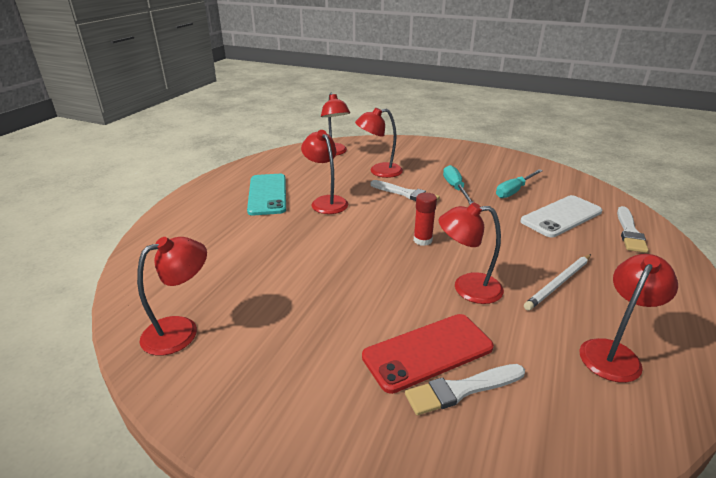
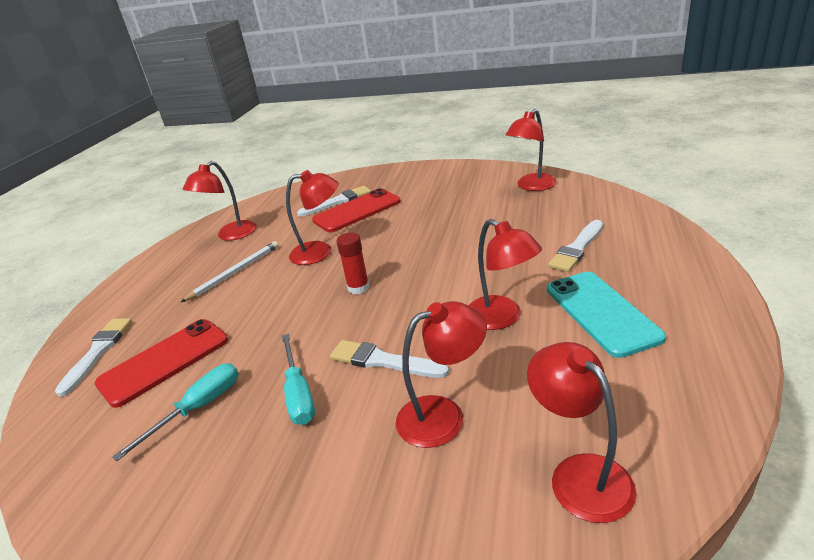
camera: 175 degrees right, 0 degrees up
white phone [520,195,602,237] -> red phone [95,319,228,408]
none -> white brush [548,220,603,272]

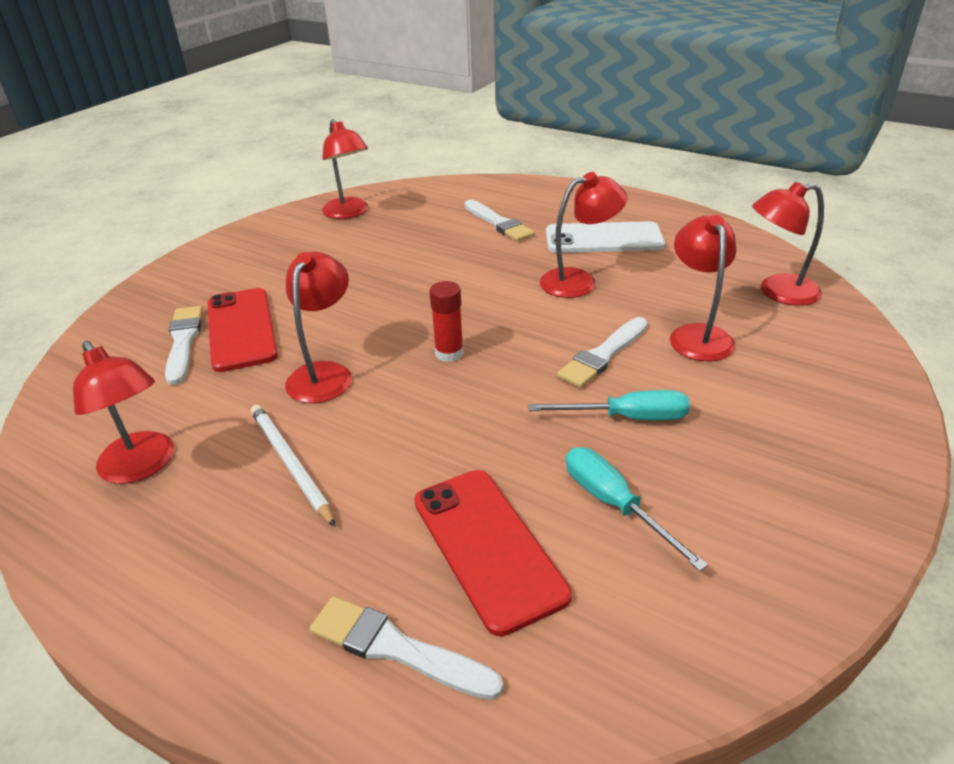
camera: 75 degrees left, 5 degrees up
turquoise phone [547,272,666,358] -> white phone [546,221,665,253]

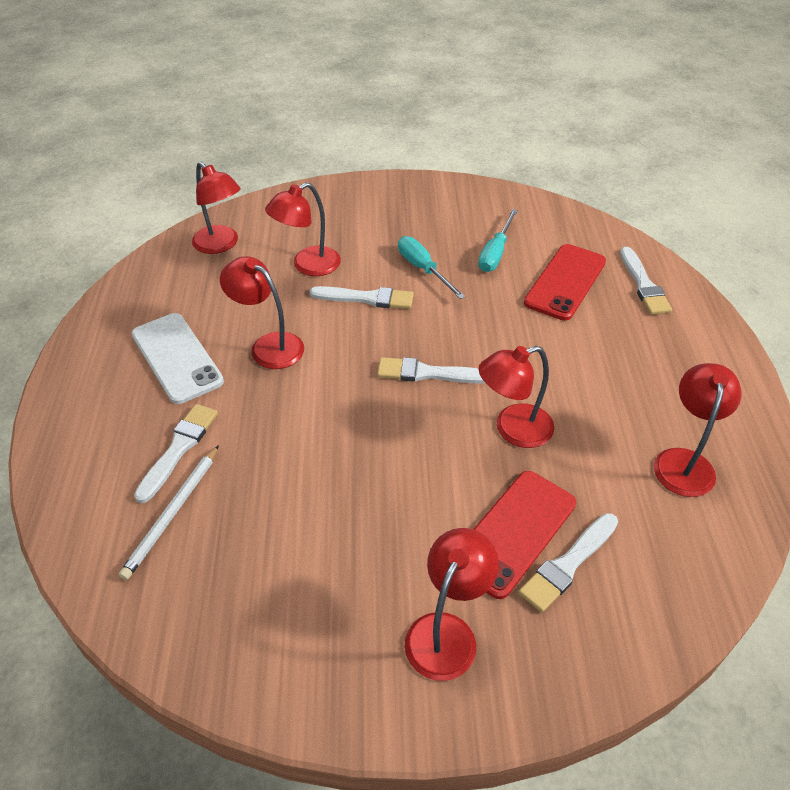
camera: 125 degrees left, 10 degrees up
white pencil [251,405,336,527] -> white pencil moved to [119,445,219,580]
red lamp [322,119,368,219] -> red lamp moved to [405,528,499,681]
red glue stick [429,281,464,362] -> white brush [377,357,485,384]

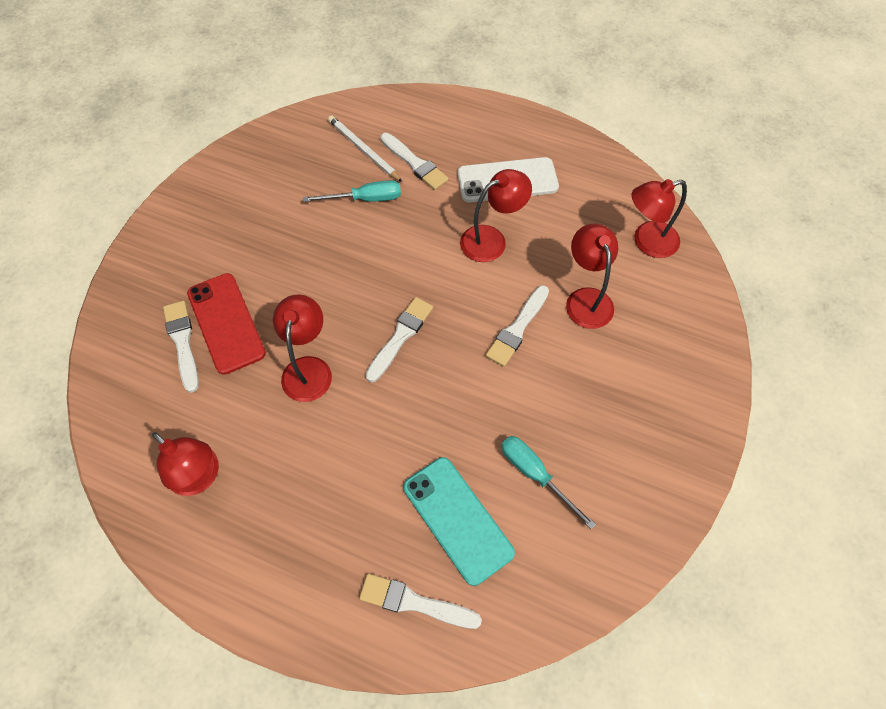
camera: 115 degrees right, 15 degrees up
turquoise screwdriver [398,236,465,299] -> turquoise screwdriver moved to [303,180,401,202]
red lamp [405,528,499,681] -> none
red phone [524,244,606,321] -> turquoise phone [403,457,515,586]

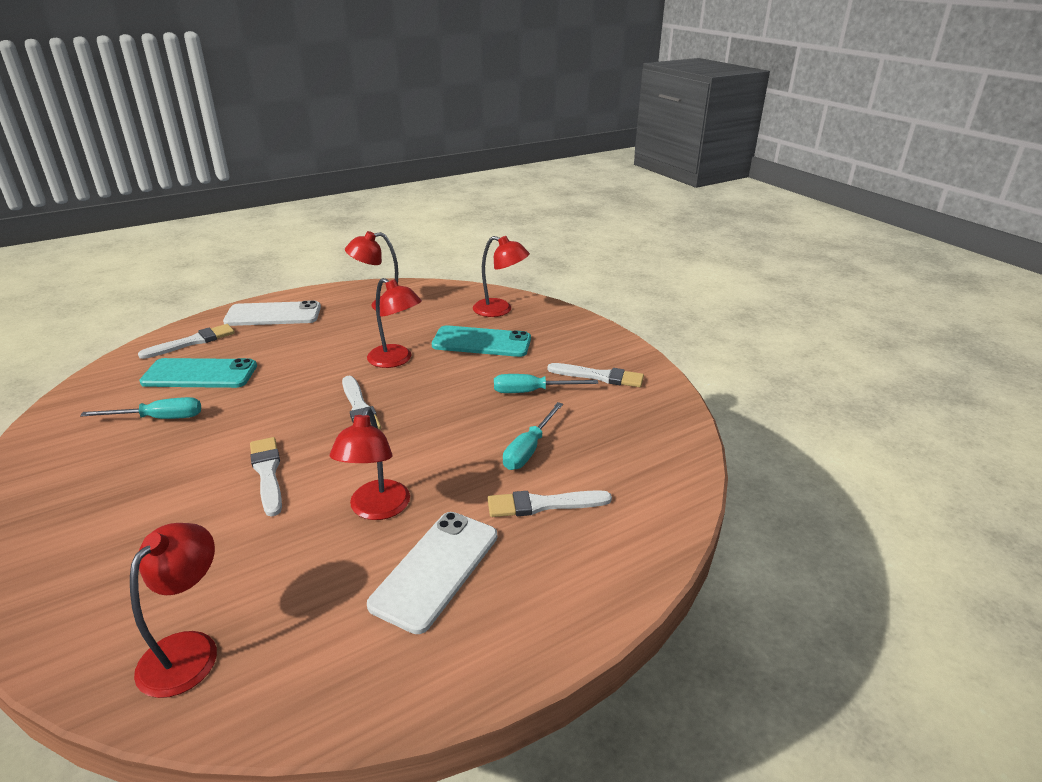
camera: 125 degrees right, 30 degrees down
white brush [163,301,199,393] -> white brush moved to [547,363,644,387]
red phone [187,273,266,375] -> turquoise phone [432,325,531,357]
white pencil [328,115,402,182] -> none
red lamp [566,224,618,329] -> red lamp moved to [473,236,530,317]
none -> white phone [223,300,321,326]
none -> turquoise screwdriver [494,374,598,393]

